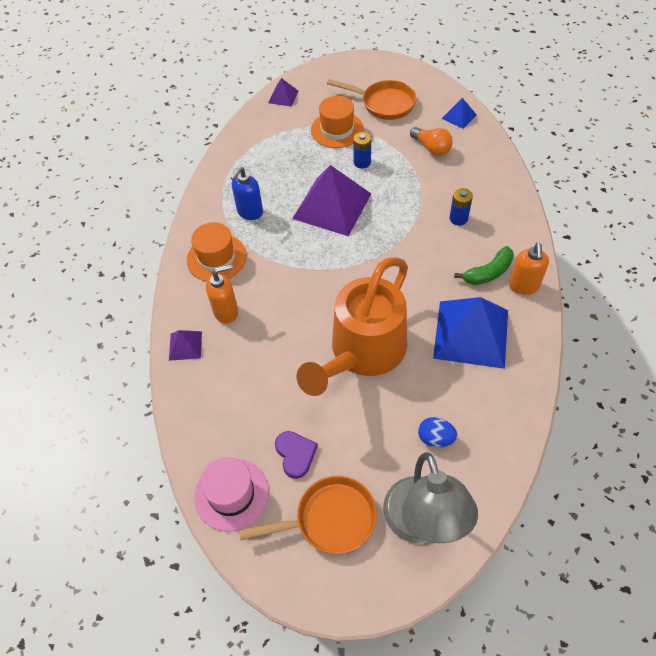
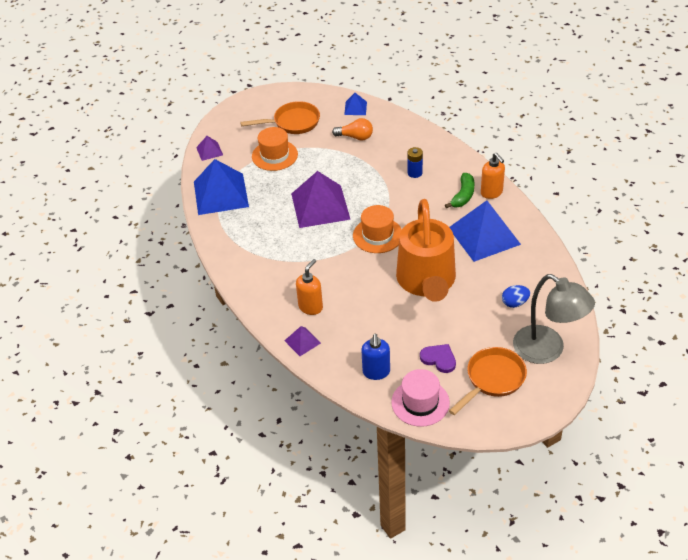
camera: 35 degrees left, 10 degrees down
orange hat [187,222,247,282] -> orange hat moved to [353,205,402,253]
blue soap dispenser [231,167,263,220] -> blue soap dispenser moved to [361,334,390,380]
blue battery [353,132,371,168] -> none
none -> blue pyramid [194,159,249,215]

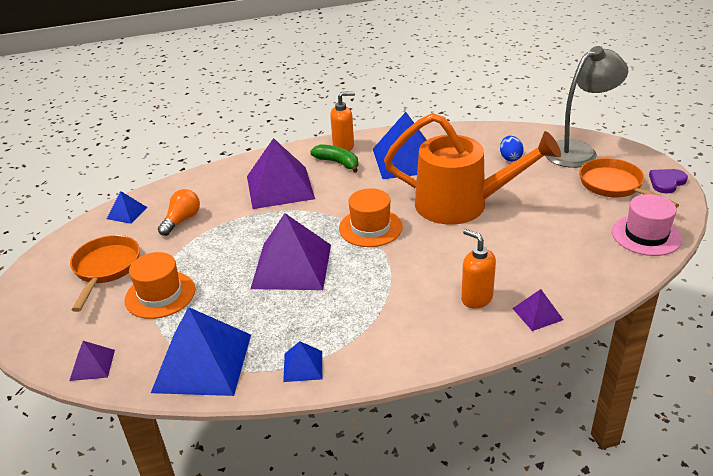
camera: 75 degrees left, 10 degrees down
blue soap dispenser [361,334,390,380] -> none
blue battery [407,147,423,178] -> purple pyramid [247,138,315,209]
purple heart [420,344,456,373] -> purple heart moved to [649,169,688,194]
none -> blue pyramid [283,341,322,382]

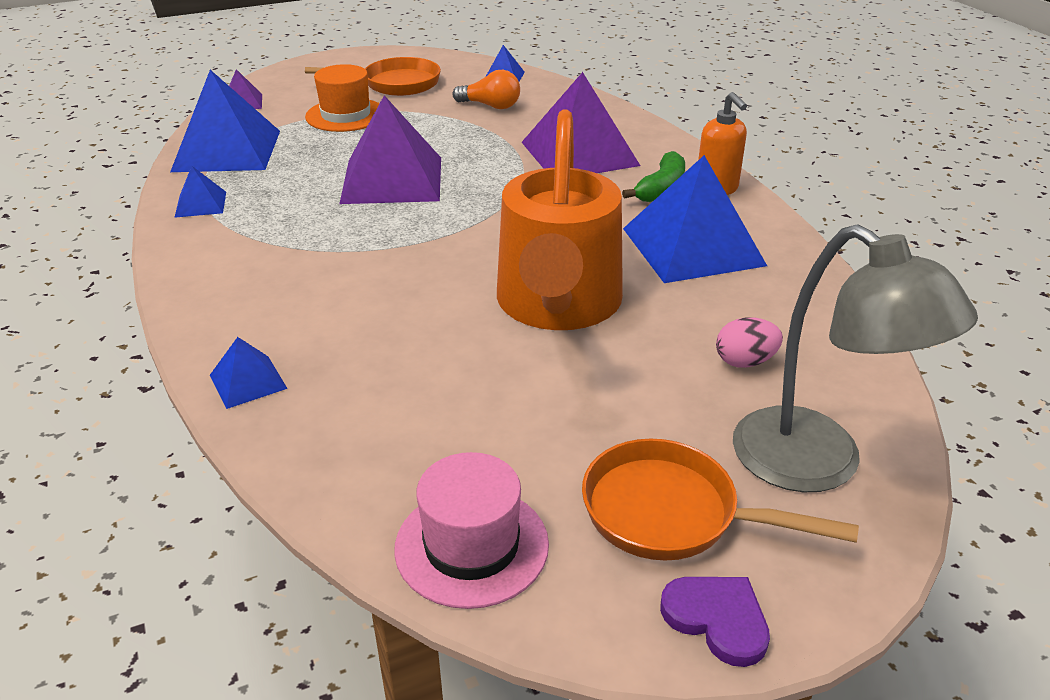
camera: 80 degrees right, 0 degrees up
orange hat [339,188,403,247] -> none
orange soap dispenser [461,229,496,309] -> none
blue egg [500,136,524,161] -> pink egg [716,317,783,368]
purple pyramid [512,289,563,331] -> blue pyramid [210,337,288,409]
orange pan [579,158,679,208] -> orange pan turned 120 degrees counterclockwise [582,439,859,561]

